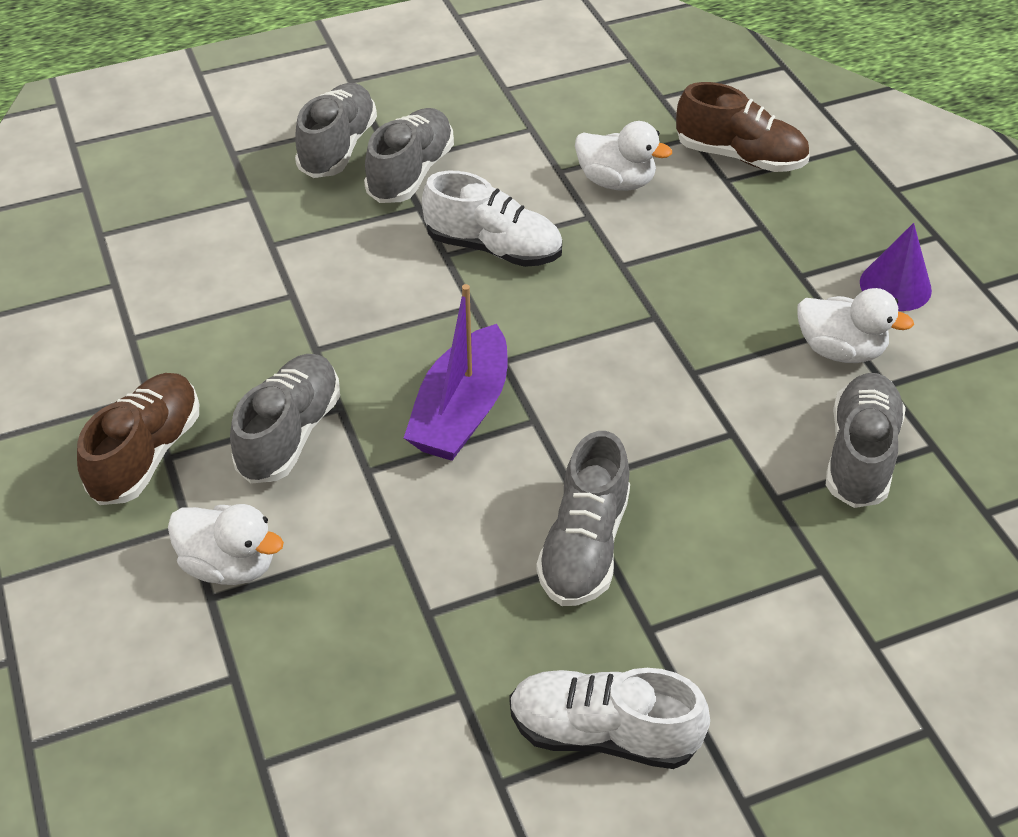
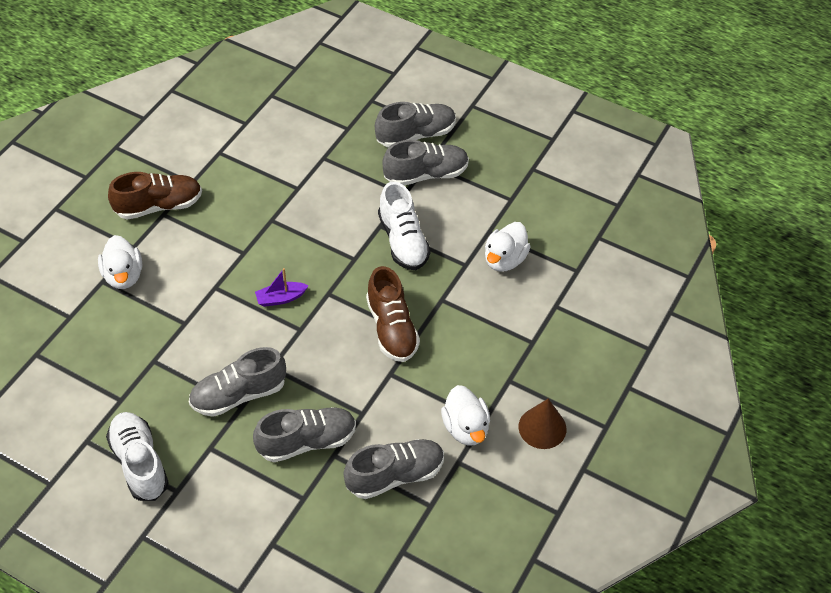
camera: 50 degrees right, 5 degrees up
grey shoe [230,354,340,484] -> grey shoe moved to [253,407,356,462]
purple boat [404,284,507,461] -> purple boat [255,268,309,307], size x0.52
white duck [575,121,672,191] -> white duck turned 45 degrees clockwise [485,222,531,272]
brown shoe [676,82,810,172] -> brown shoe moved to [366,266,420,362]
purple cone [860,223,932,311] -> brown cone [518,399,566,449]

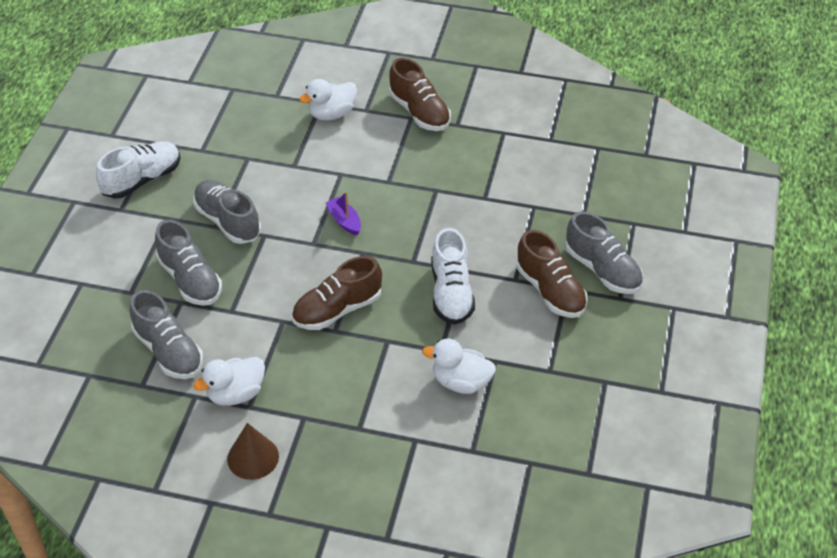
camera: 75 degrees right, 5 degrees down
white shoe [378,182,431,270] -> white shoe turned 60 degrees counterclockwise [431,228,475,325]
grey shoe [383,140,469,185] -> brown shoe [516,230,588,318]

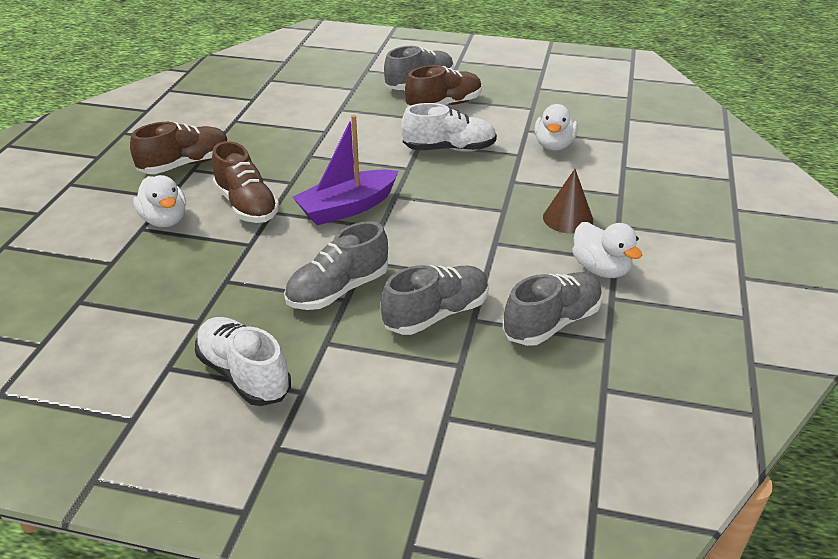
camera: 90 degrees left, 10 degrees down
brown cone [227,423,279,480] -> brown cone moved to [543,169,593,234]
brown shoe [292,256,382,330] -> brown shoe moved to [212,141,279,223]
purple boat [326,191,361,235] -> purple boat [293,115,398,226], size x1.92

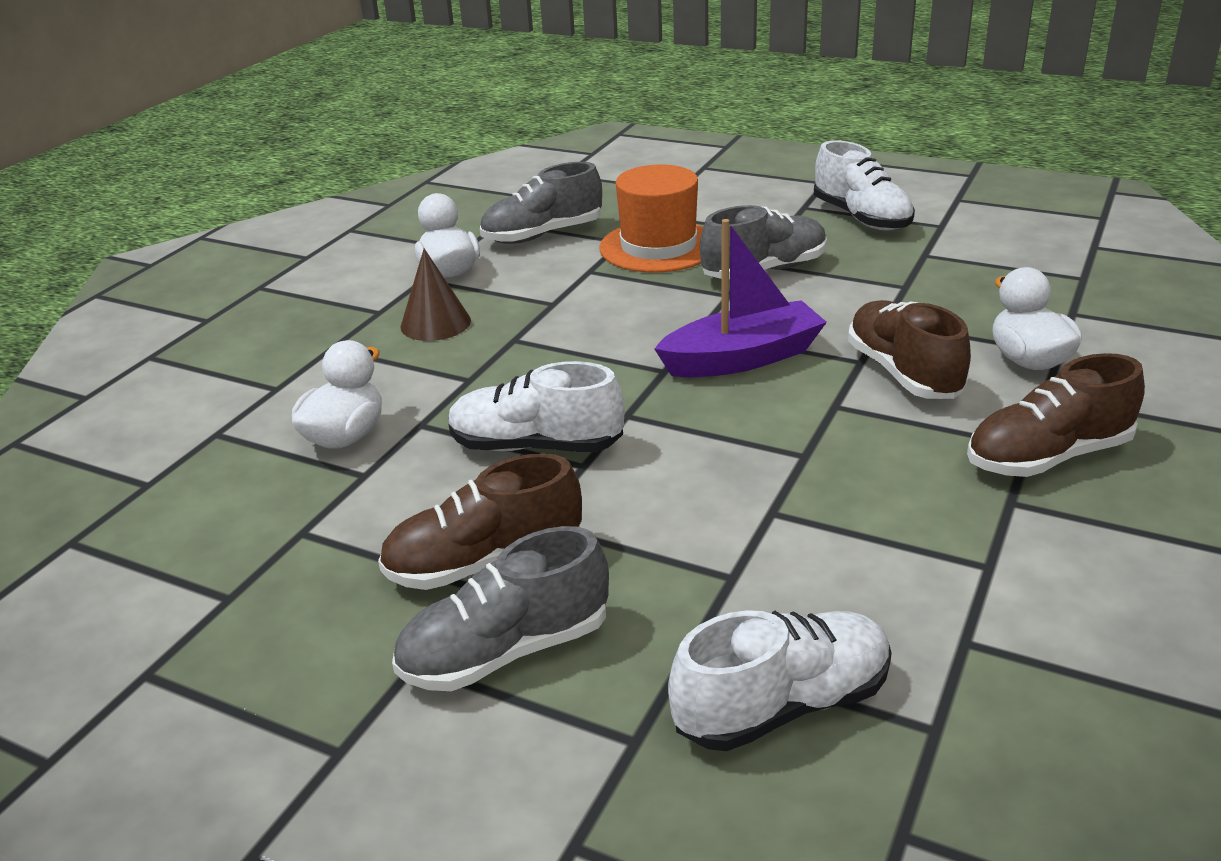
camera: 165 degrees left, 5 degrees down
grey shoe [381,265,489,335] -> orange hat [599,165,703,273]
none -> white shoe [668,610,892,751]

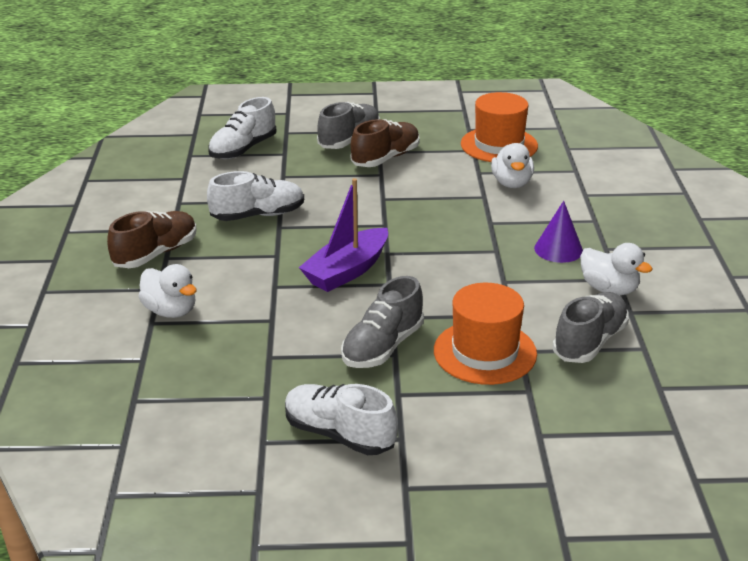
camera: 150 degrees right, 0 degrees up
brown cone [401,248,471,341] -> purple cone [534,201,583,263]
white shoe [448,361,624,452] -> white shoe moved to [207,171,304,221]
brown shoe [848,300,971,399] -> none
none -> orange hat [461,92,538,162]

